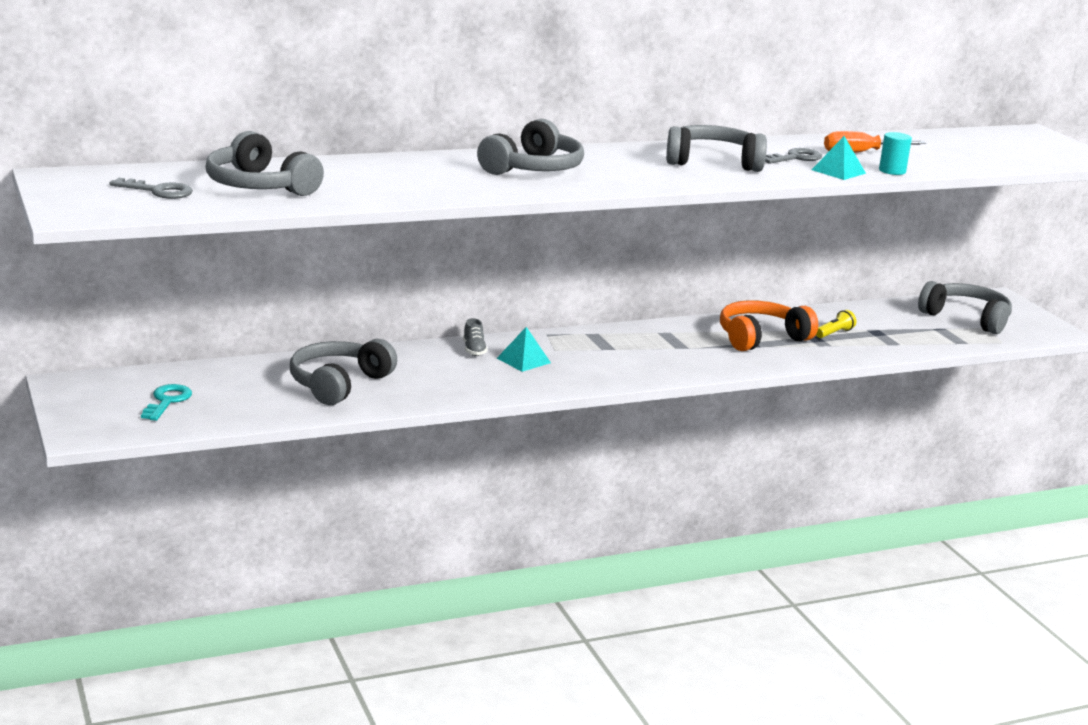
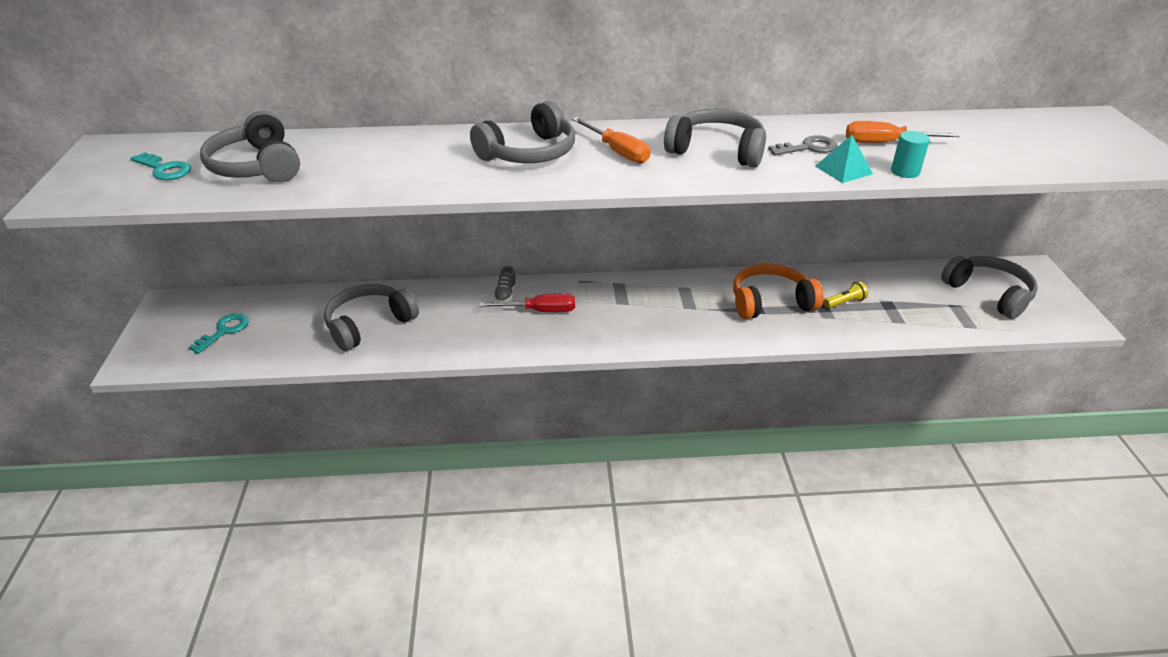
camera: 20 degrees right, 15 degrees up
grey key [110,178,193,199] -> turquoise key [130,152,191,180]
turquoise pyramid [497,327,551,372] -> red screwdriver [479,293,575,312]
none -> orange screwdriver [572,117,650,163]

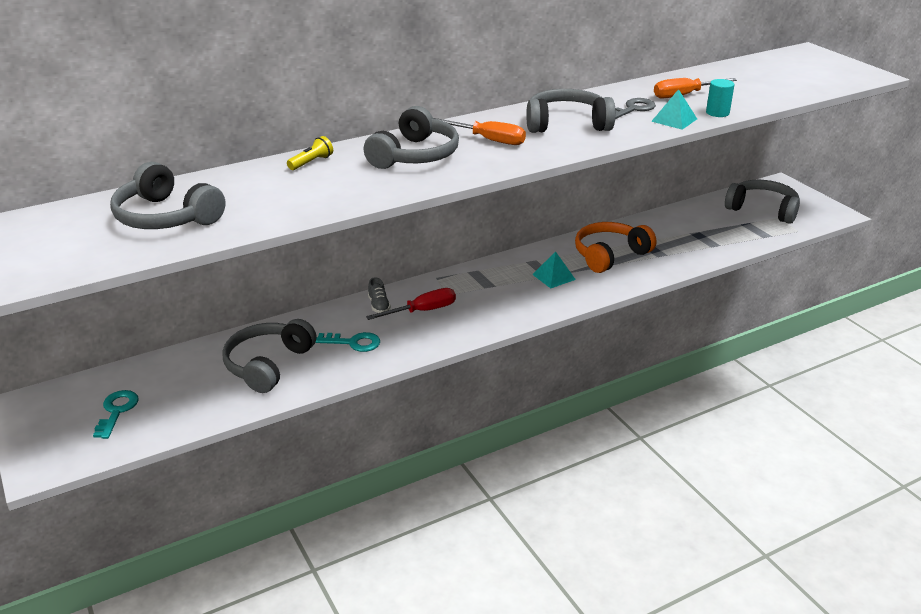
camera: 25 degrees left, 5 degrees down
turquoise key [130,152,191,180] -> turquoise key moved to [315,332,380,352]
yellow flashlight [824,281,868,308] -> yellow flashlight moved to [287,136,333,170]
none -> turquoise pyramid [532,251,576,288]

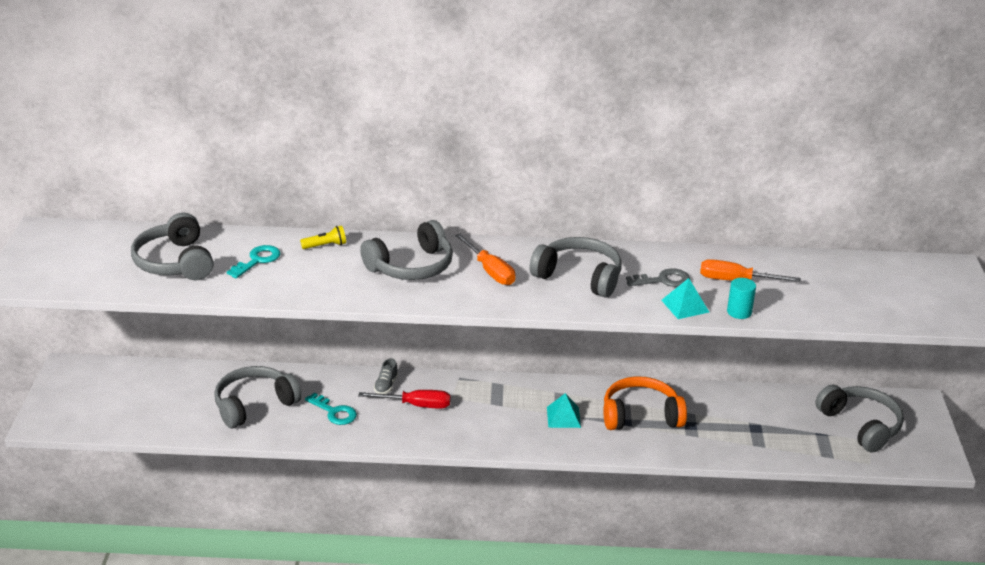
camera: 30 degrees right, 0 degrees up
turquoise key [93,390,139,439] -> turquoise key moved to [227,245,280,278]

